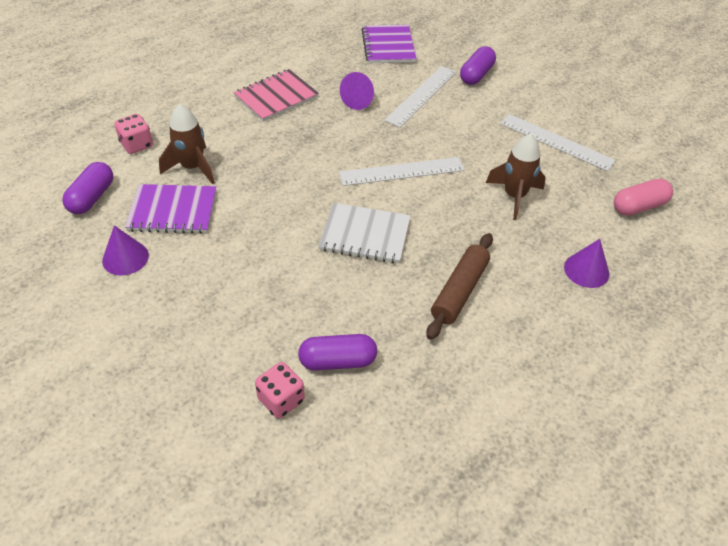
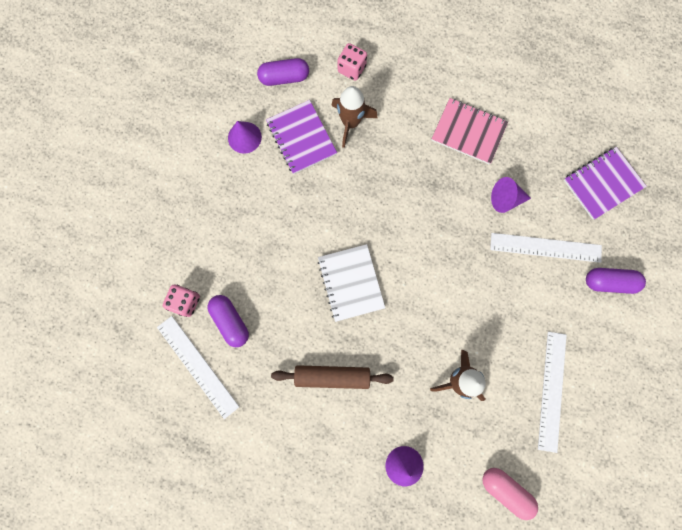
camera: 65 degrees right, 30 degrees up
white ruler [339,157,465,186] -> white ruler moved to [157,316,239,419]

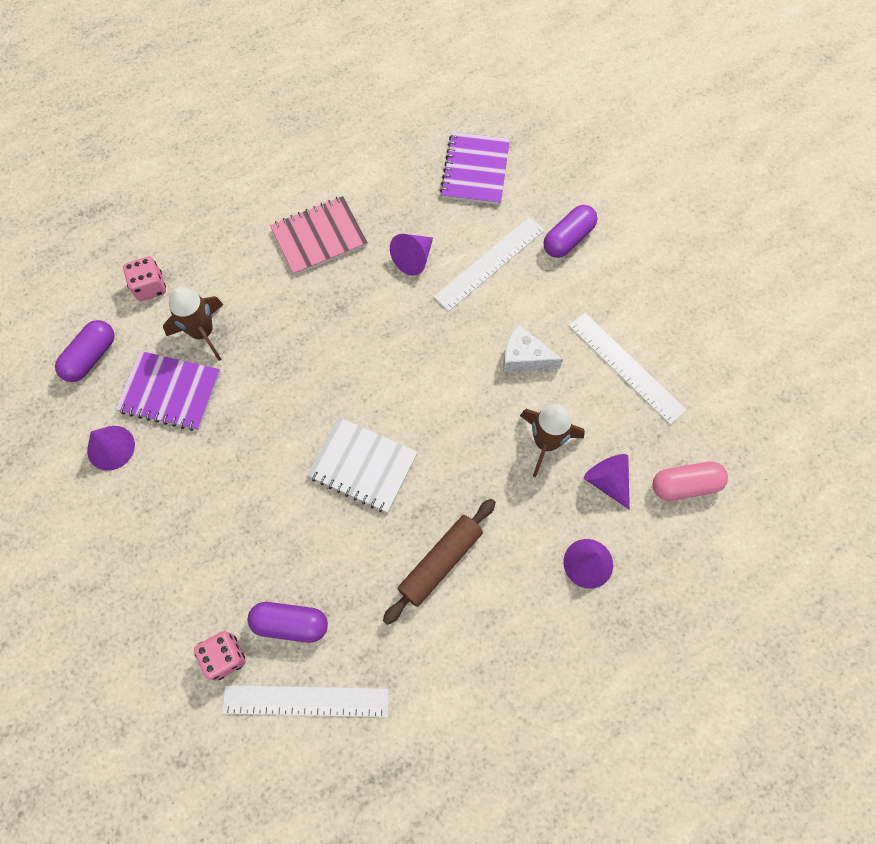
camera: 50 degrees left, 10 degrees down
none -> white cheese [503,324,563,372]
none -> purple cone [584,454,630,510]

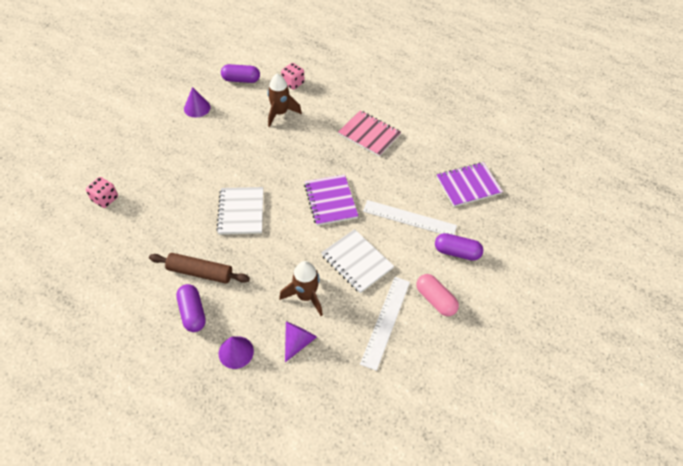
camera: 60 degrees right, 15 degrees down
purple notebook [115,351,221,431] -> purple notebook moved to [304,174,358,226]
white ruler [222,685,389,717] -> none
purple capsule [248,602,328,643] -> purple capsule moved to [176,284,206,332]
purple cone [390,234,433,276] -> none
white cheese [503,324,563,372] -> white notebook [321,229,394,293]
pink capsule [652,461,728,501] -> pink capsule moved to [416,274,459,316]

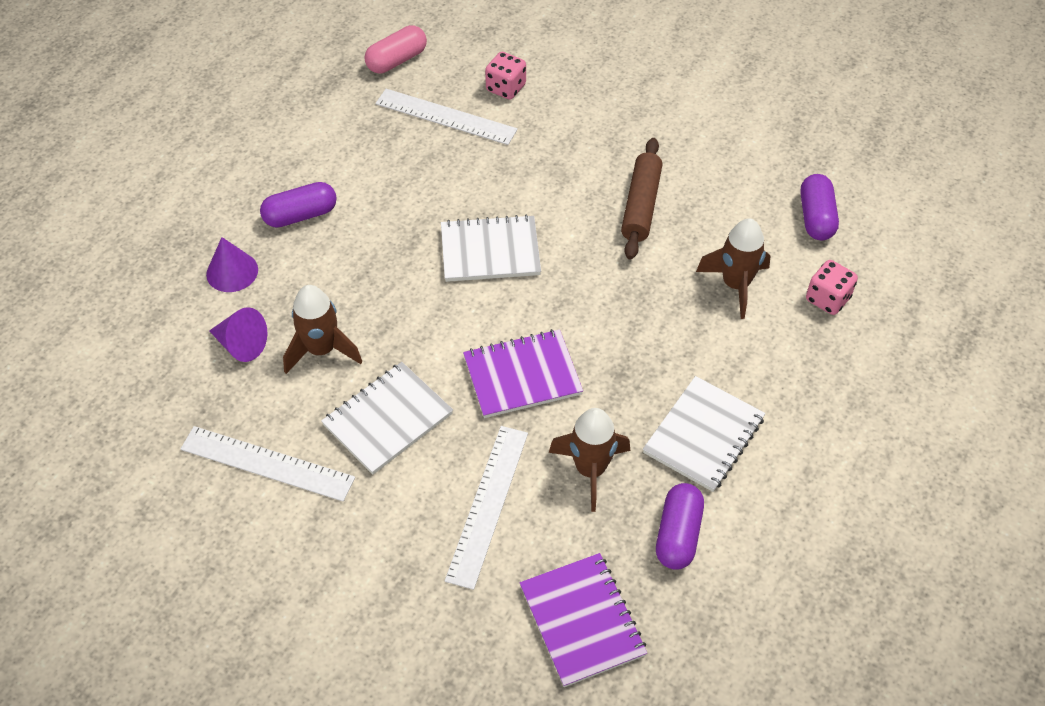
camera: 90 degrees right, 0 degrees up
brown rolling pin [149,253,250,284] -> brown rolling pin moved to [621,138,662,260]
purple cone [184,87,210,117] -> none
pink notebook [338,111,401,157] -> white notebook [643,376,765,492]
pink capsule [416,274,459,316] -> pink capsule moved to [364,25,427,73]
purple capsule [435,233,483,261] -> purple capsule moved to [656,483,704,570]
none -> white ruler [375,89,518,145]
none -> brown rocket [549,408,630,512]

